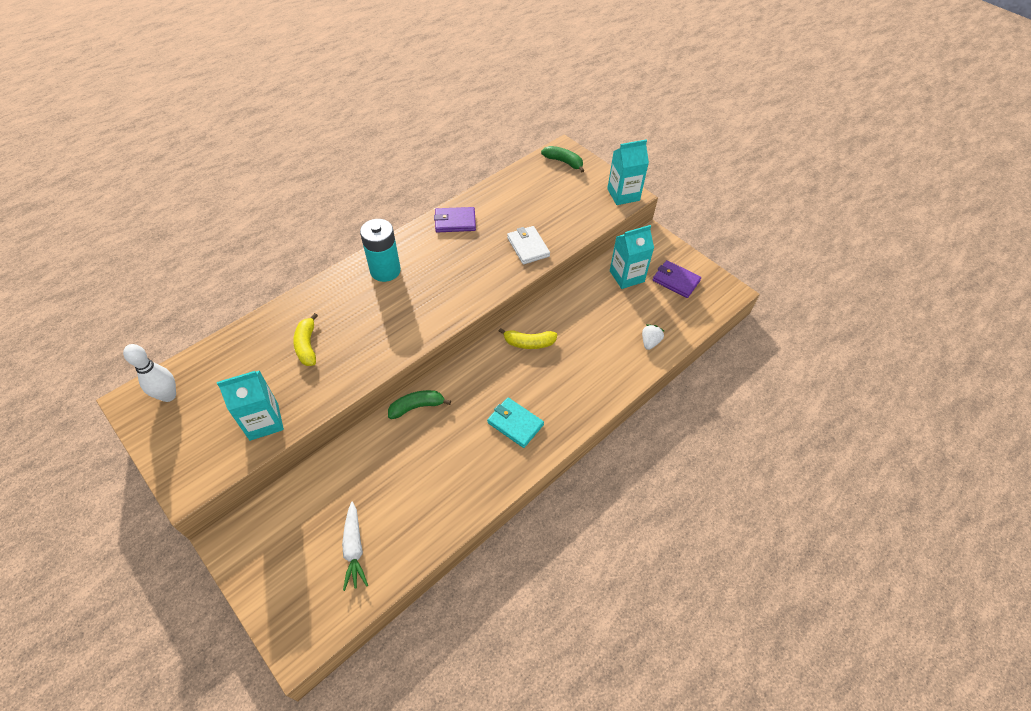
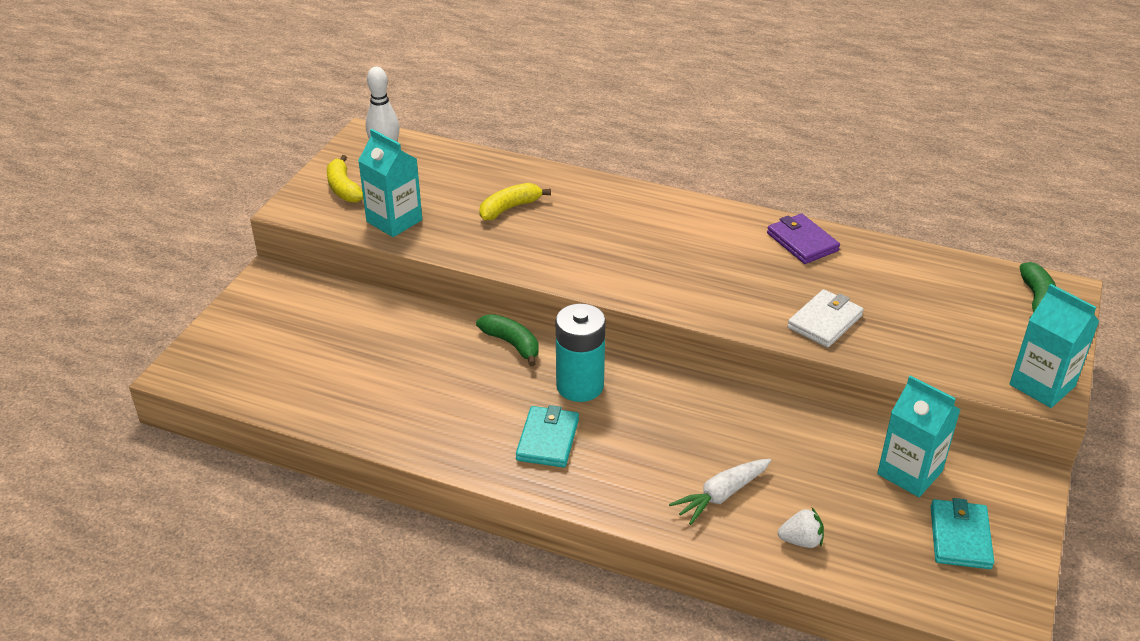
camera: 65 degrees right, 15 degrees down
white carrot [342,502,368,591] -> white carrot moved to [669,459,771,525]
turquoise battery [360,219,401,282] -> turquoise battery moved to [556,304,606,402]
yellow banana [499,328,558,349] -> yellow banana moved to [327,155,363,203]
purple wallet [653,260,701,298] -> turquoise wallet [930,498,994,569]

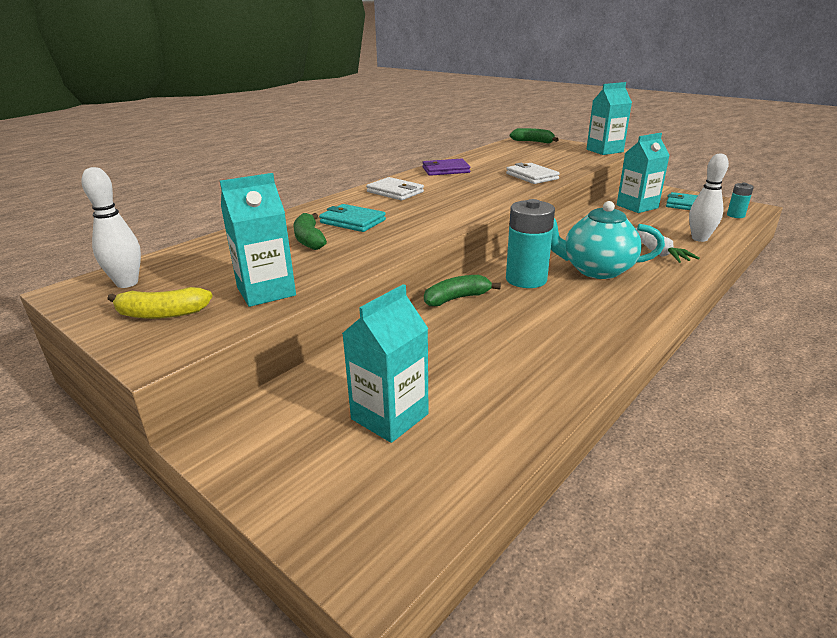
camera: 70 degrees left, 10 degrees down
yellow banana [479,183,551,220] -> green banana [294,213,327,250]
turquoise wallet [516,405,579,468] -> turquoise wallet moved to [319,204,386,232]
white strawberry [778,508,824,548] -> white bowling pin [689,153,729,242]
none -> turquoise carton [342,284,429,443]
none -> white wallet [366,177,424,200]
none -> turquoise teapot [551,201,665,279]
none -> turquoise battery [727,183,754,218]

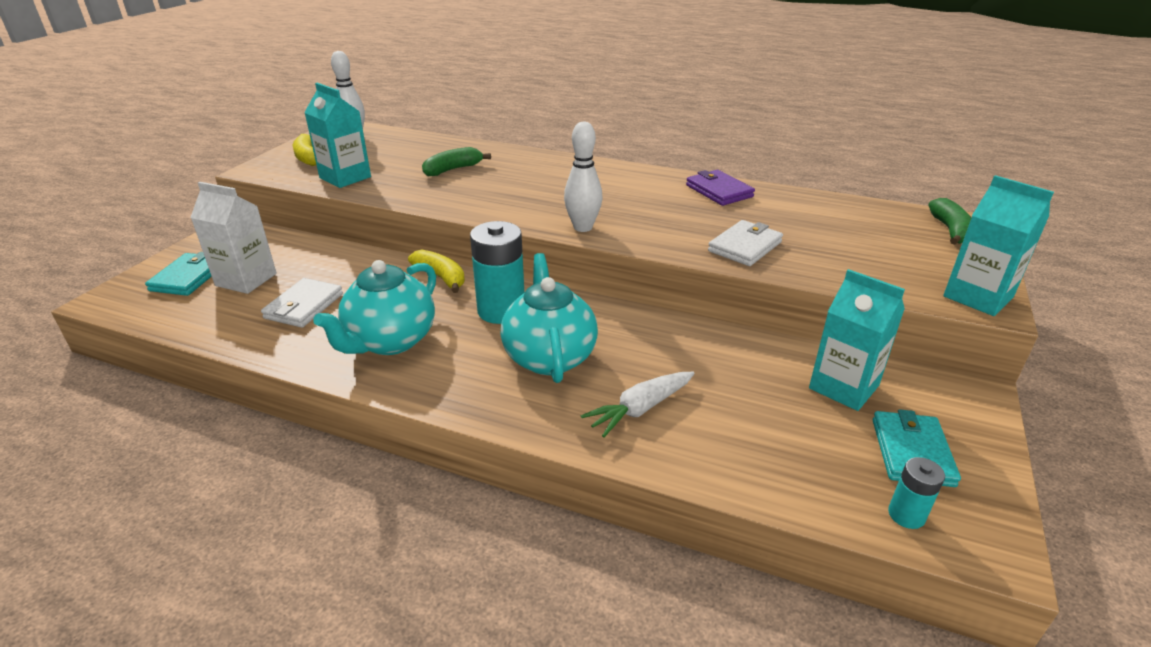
camera: 70 degrees right, 5 degrees up
turquoise wallet [319,204,386,232] -> turquoise wallet moved to [145,252,212,296]
turquoise carton [342,284,429,443] -> white carton [190,182,277,294]
white wallet [366,177,424,200] -> white wallet moved to [261,278,343,328]
green banana [424,275,501,306] -> yellow banana [408,249,465,293]
white bowling pin [689,153,729,242] -> white bowling pin moved to [564,122,603,232]
none -> turquoise teapot [313,260,436,355]

